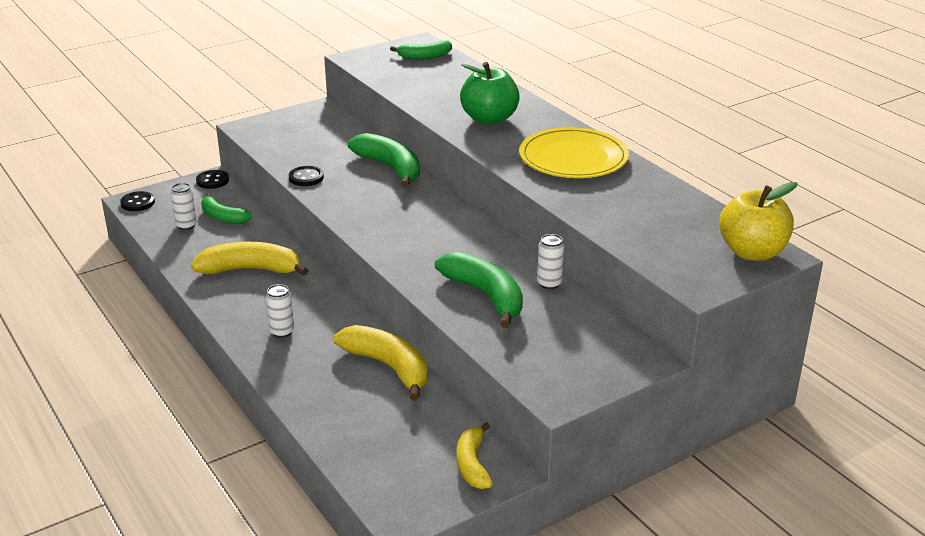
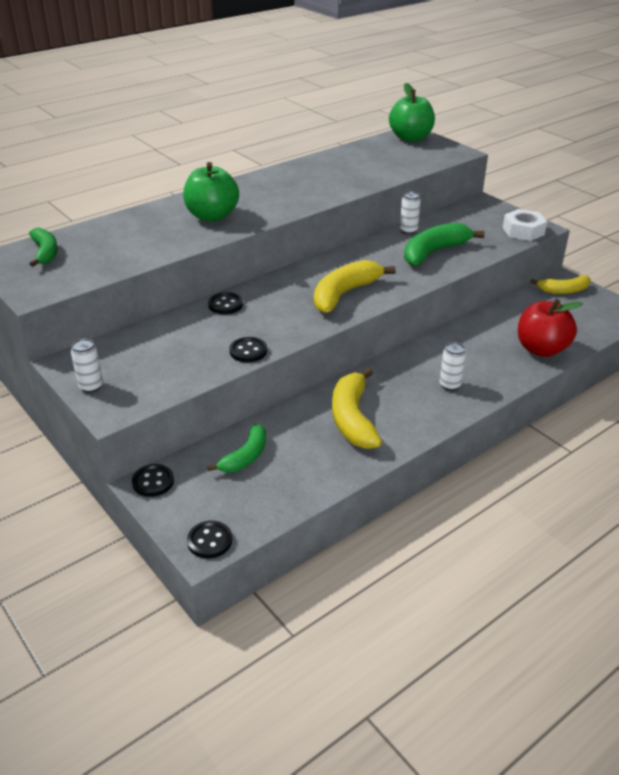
camera: 95 degrees left, 5 degrees up
white can [171,183,197,230] -> white can moved to [71,339,103,393]
yellow banana [334,325,428,401] -> yellow banana moved to [314,260,396,313]
green banana [348,133,420,188] -> black button [208,292,243,314]
yellow plate [519,127,629,178] -> none
yellow apple [719,182,798,261] -> green apple [389,83,435,142]
none -> white nut [503,209,547,241]
none -> red apple [518,299,583,357]

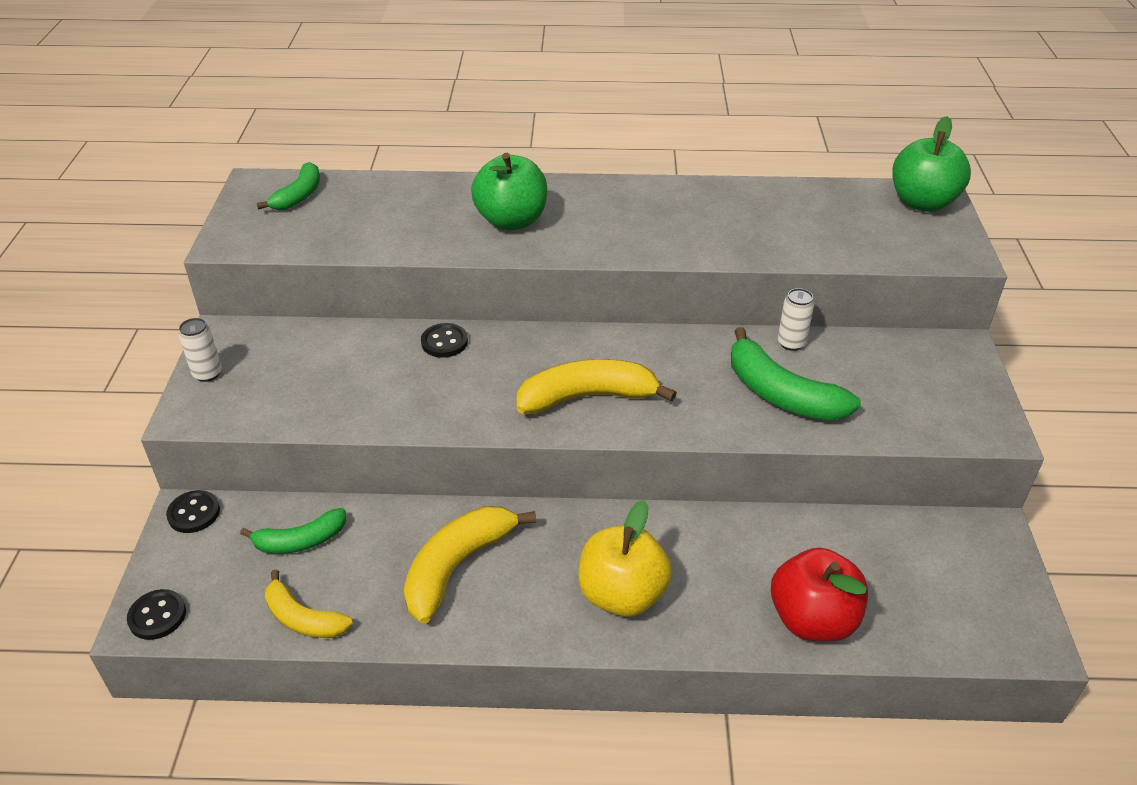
camera: 40 degrees right, 5 degrees up
black button [229,337,267,362] -> none
green banana [404,223,485,266] -> green banana turned 135 degrees counterclockwise [731,327,861,421]
white can [440,342,466,391] -> yellow apple [579,500,672,617]
white nut [503,209,547,241] -> none
yellow banana [530,275,591,294] -> yellow banana moved to [265,570,353,638]

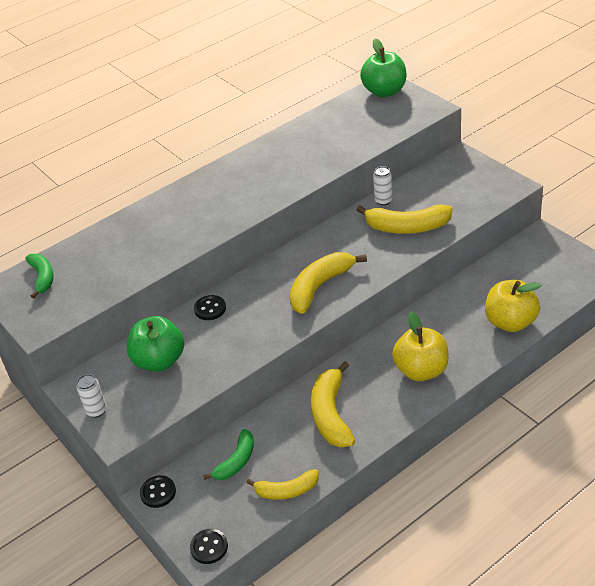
camera: 35 degrees left, 0 degrees up
green apple [471,153,547,230] -> green apple moved to [127,316,184,372]
green banana [731,327,861,421] -> yellow banana [357,204,452,234]
red apple [771,548,868,642] -> yellow apple [485,280,541,332]

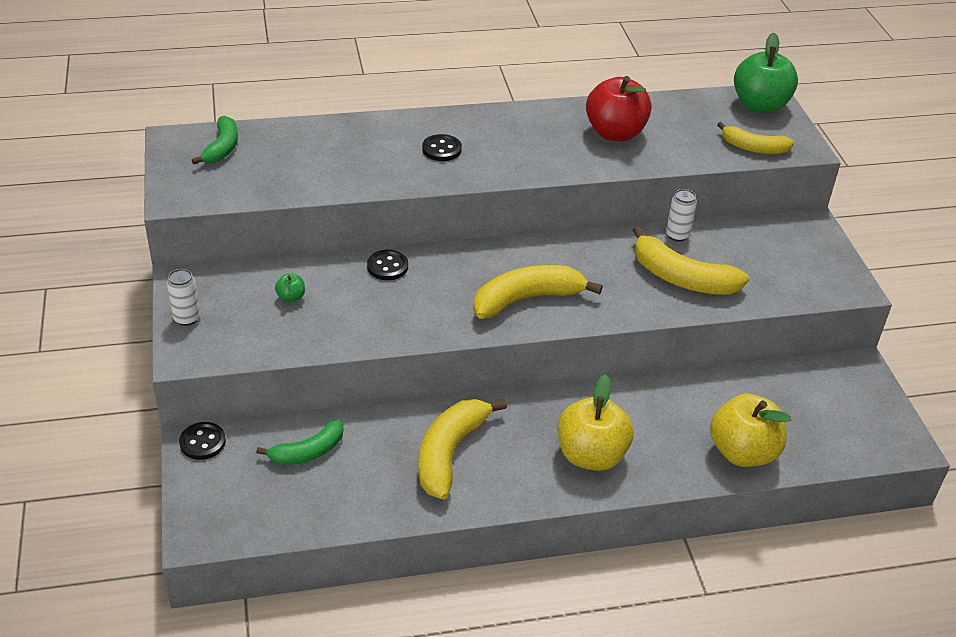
camera: 20 degrees right, 0 degrees up
green apple [127,316,184,372] -> green apple [275,273,305,302], size x0.41
black button [190,529,228,564] -> black button moved to [422,134,462,161]
yellow banana [247,469,319,500] -> yellow banana moved to [717,122,794,154]
none -> red apple [586,76,652,141]

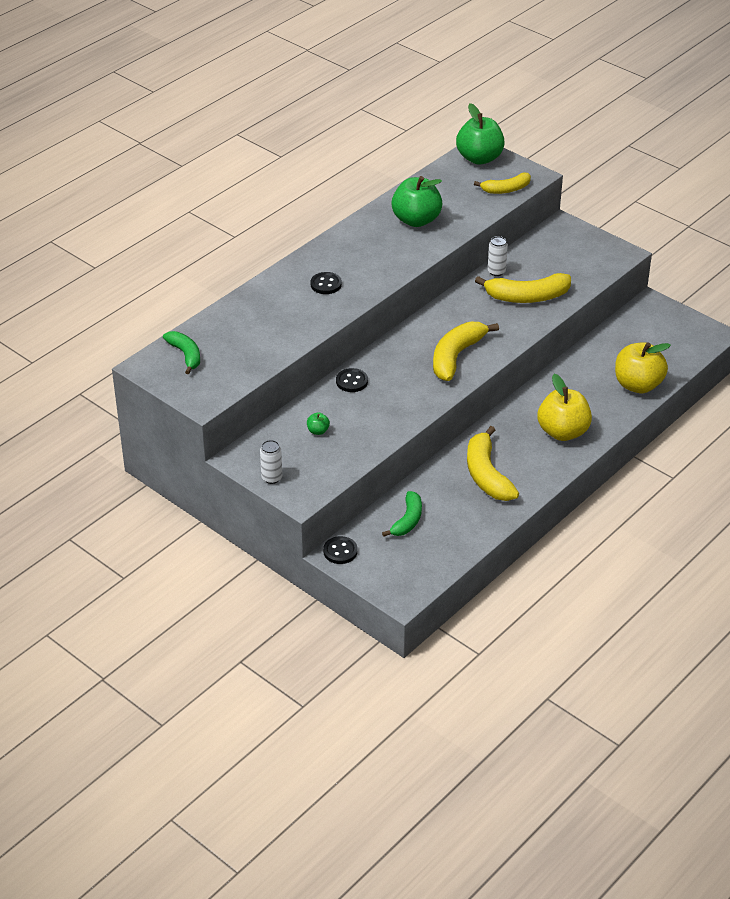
camera: 35 degrees left, 0 degrees up
red apple [586,76,652,141] -> green apple [391,176,442,227]

